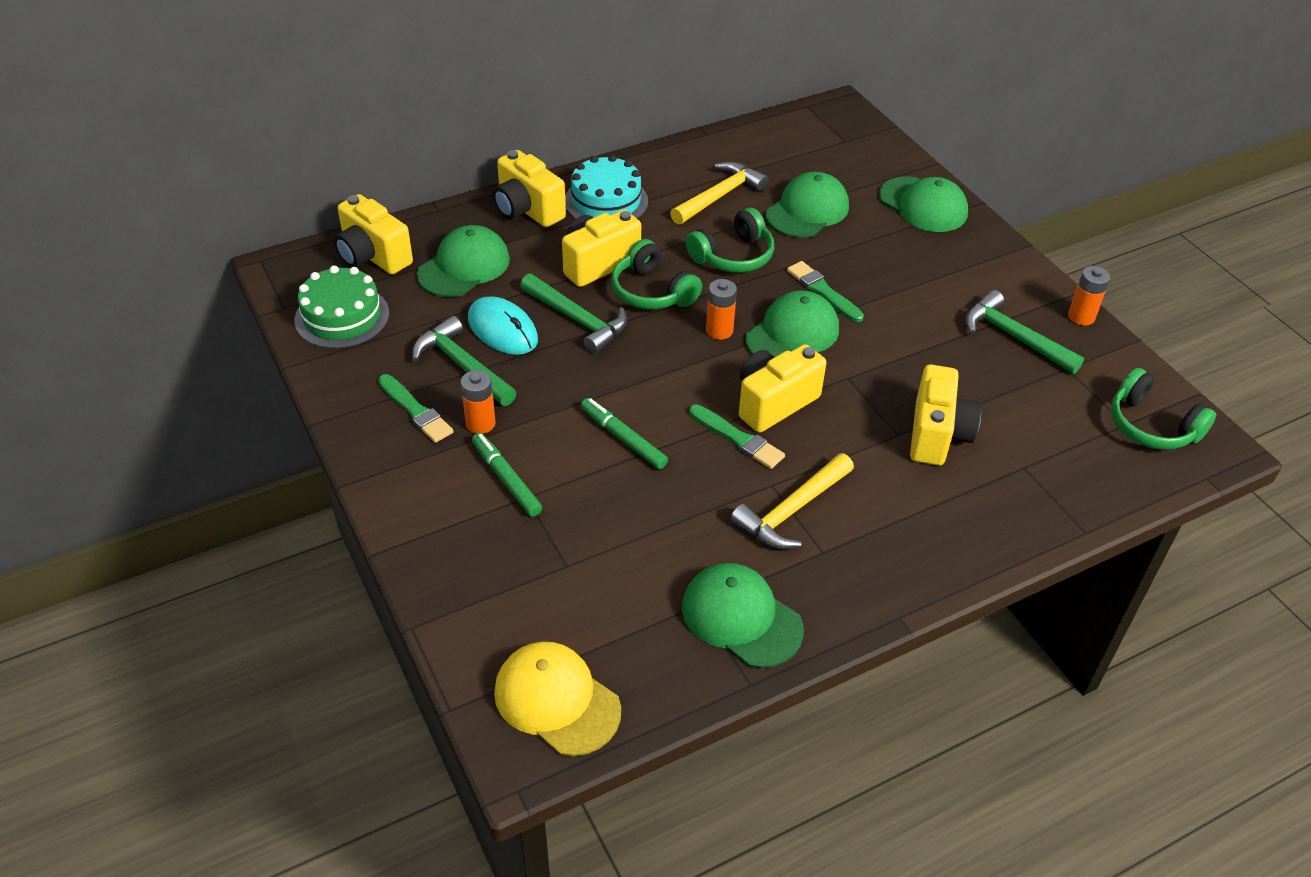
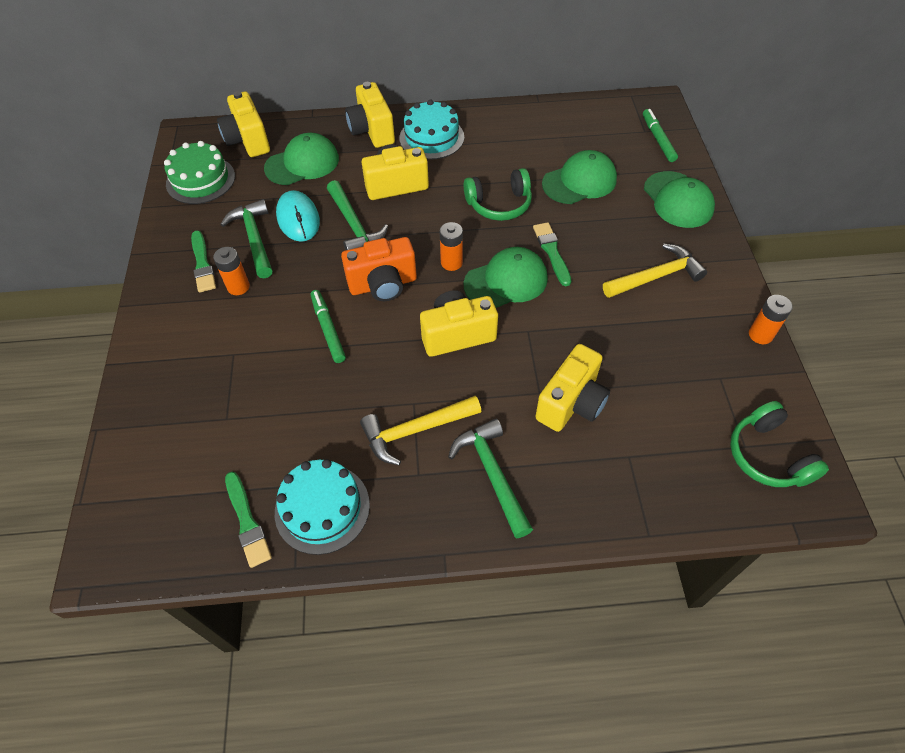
camera: 25 degrees right, 10 degrees up
green marker [472,433,542,517] -> green marker moved to [643,109,678,162]
yellow cap [494,641,621,756] -> none
green headphones [611,239,702,309] -> none
yellow hammer [670,162,768,225] -> yellow hammer moved to [603,244,707,298]
green cap [682,563,804,668] -> turquoise cake [275,459,370,555]
green brush [689,404,785,469] -> green brush moved to [225,472,272,568]
green hammer [965,290,1084,374] -> green hammer moved to [448,419,533,538]
none -> orange camera [341,237,417,301]

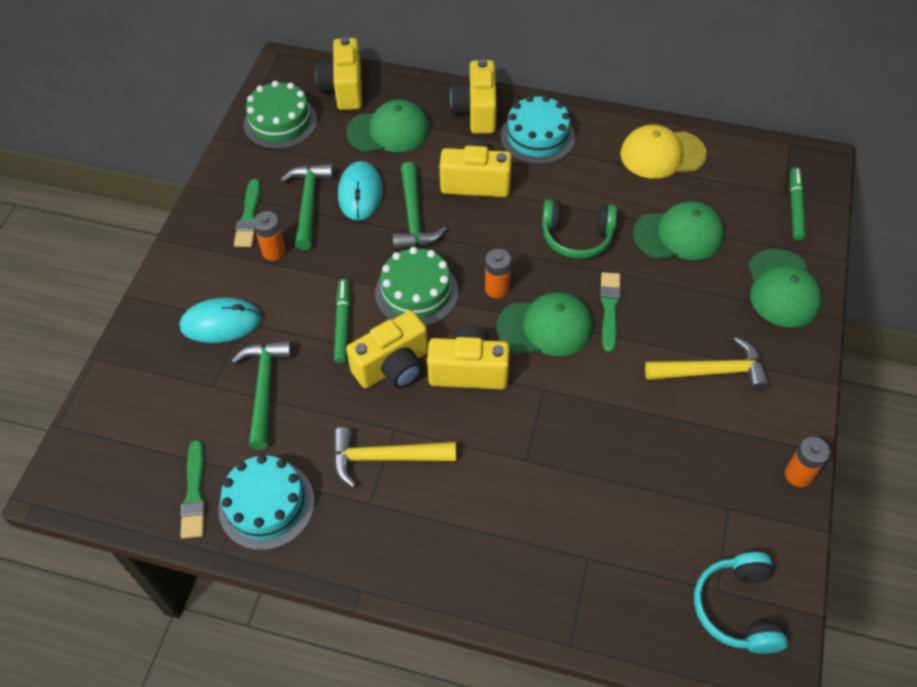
camera: 20 degrees right, 0 degrees up
orange camera [341,237,417,301] -> green cake [375,247,458,326]
green hammer [448,419,533,538] -> green hammer moved to [232,340,292,450]
yellow camera [535,344,610,432] -> yellow camera moved to [346,310,428,388]
green headphones [730,401,829,487] -> turquoise headphones [694,552,788,654]
none -> turquoise mouse [180,298,262,343]
none -> yellow cap [620,124,707,179]

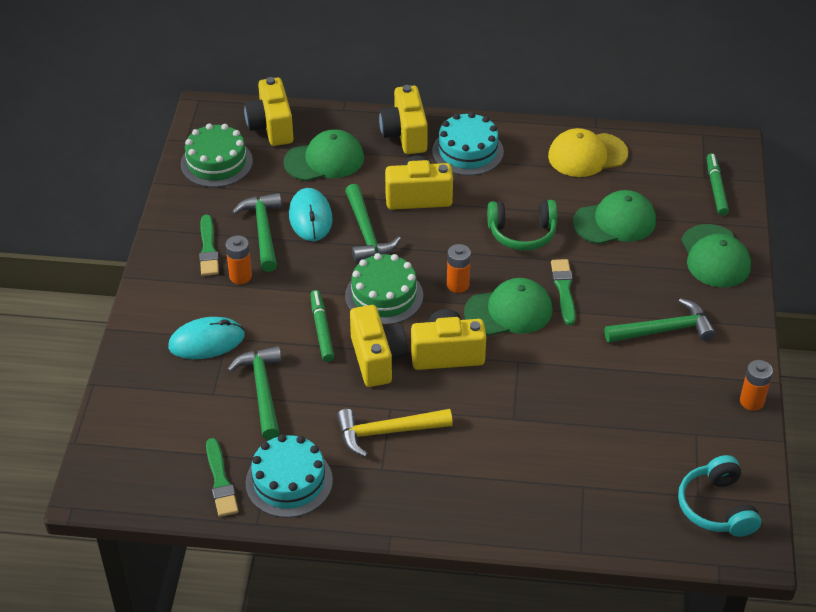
camera: 10 degrees left, 10 degrees down
yellow camera [346,310,428,388] -> yellow camera turned 60 degrees counterclockwise [350,305,408,387]
yellow hammer [645,337,769,391] -> green hammer [605,298,716,343]

